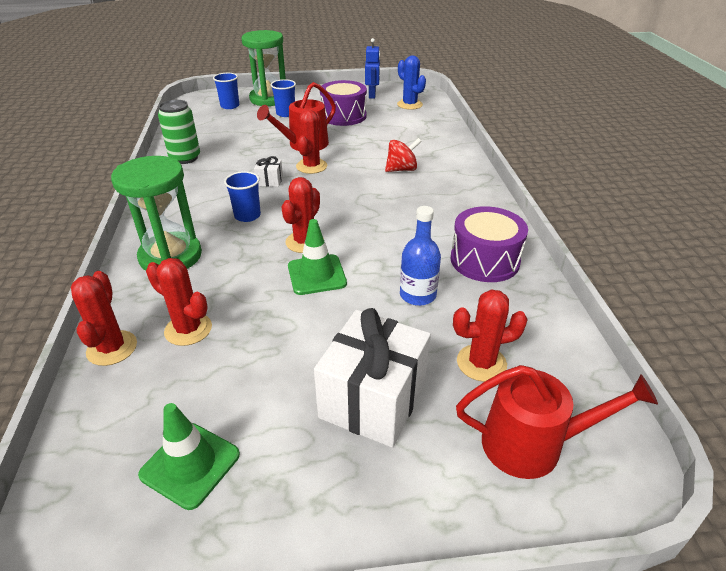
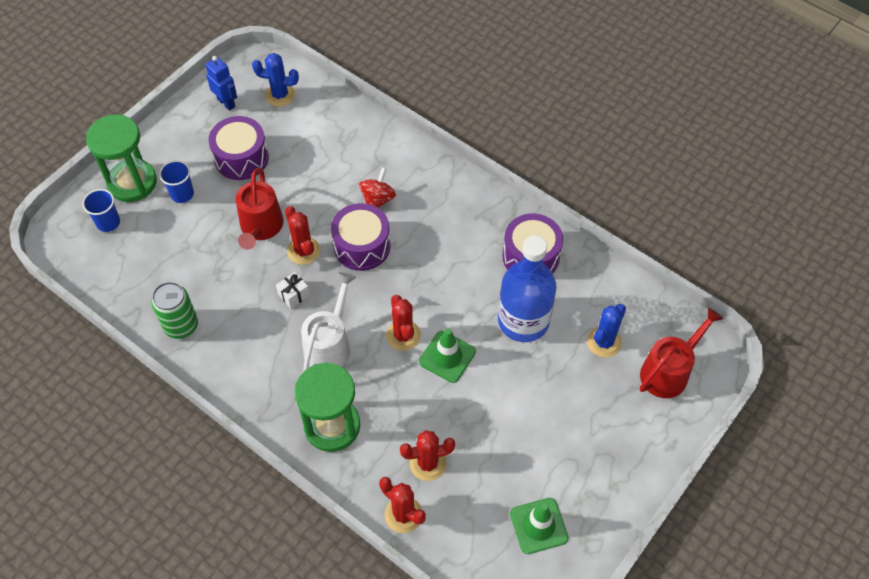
camera: 45 degrees left, 20 degrees up
blue cup [224,171,261,222] -> white watering can [301,272,356,371]
white gift [314,308,431,448] -> none
blue bottle [400,206,441,306] -> blue bottle [498,236,557,342], size x1.77
red cactus [453,289,528,382] -> blue cactus [587,304,626,357]
none -> purple drum [331,203,391,271]

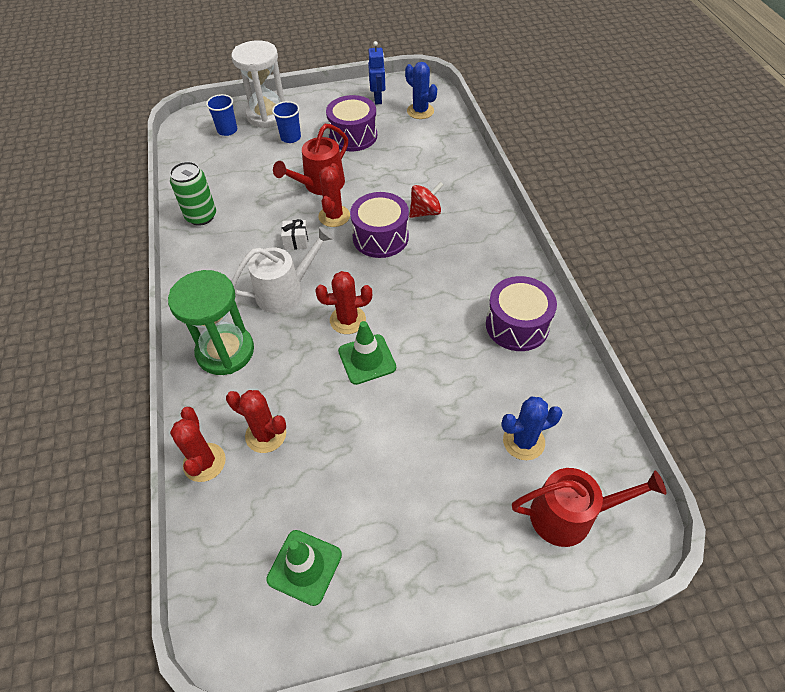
camera: 40 degrees right, 5 degrees down
green hourglass [86,115,157,202] -> white hourglass [231,40,285,128]
red cactus [386,295,421,351] -> red cactus turned 60 degrees clockwise [315,271,372,334]
blue bottle [498,236,557,342] -> none

